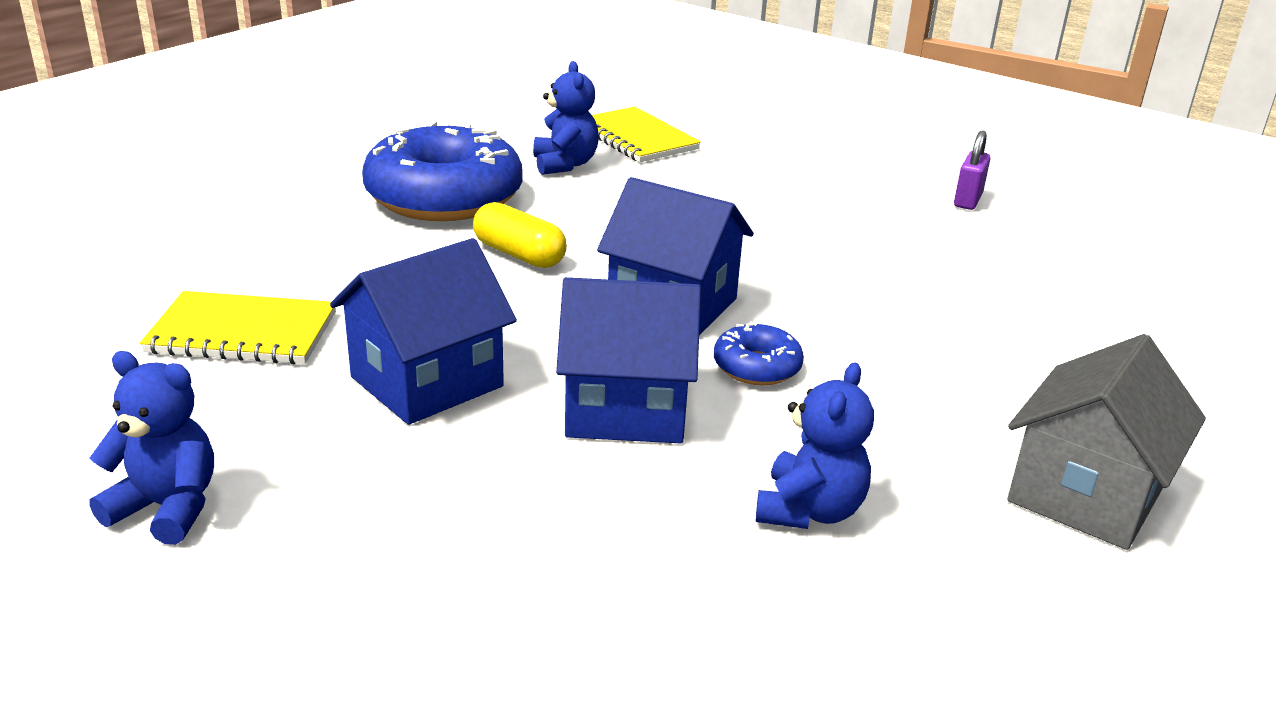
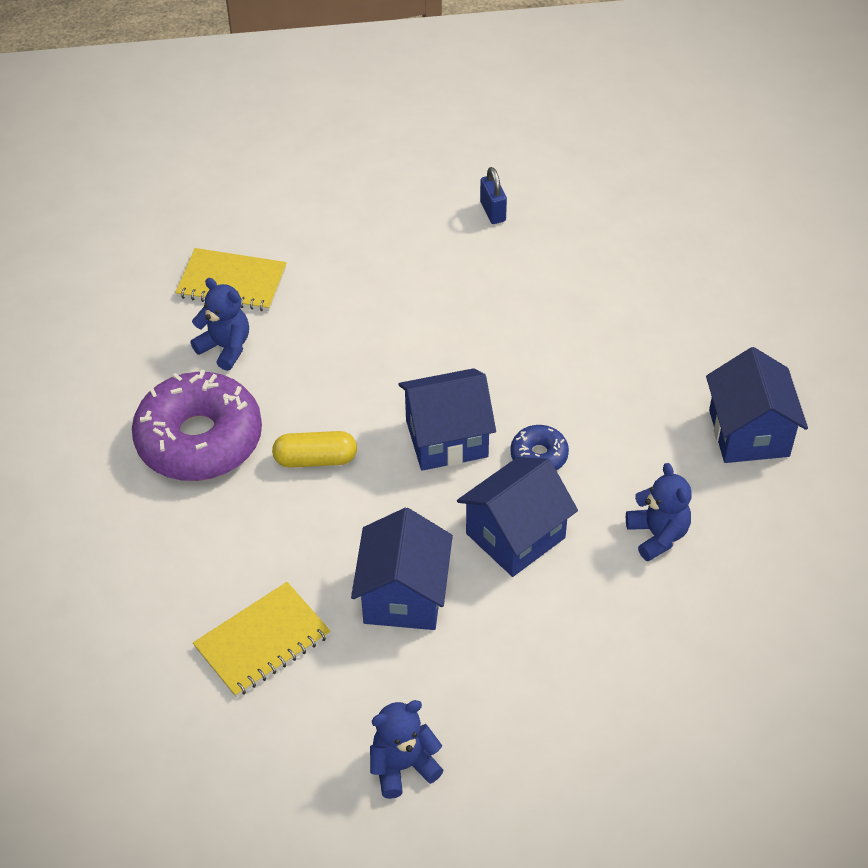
camera: 40 degrees left, 20 degrees up
blue donut [362,121,523,221] -> purple donut [132,370,262,481]
purple padlock [954,130,991,210] -> blue padlock [480,167,507,224]
grey house [1007,334,1206,550] -> blue house [706,347,808,463]

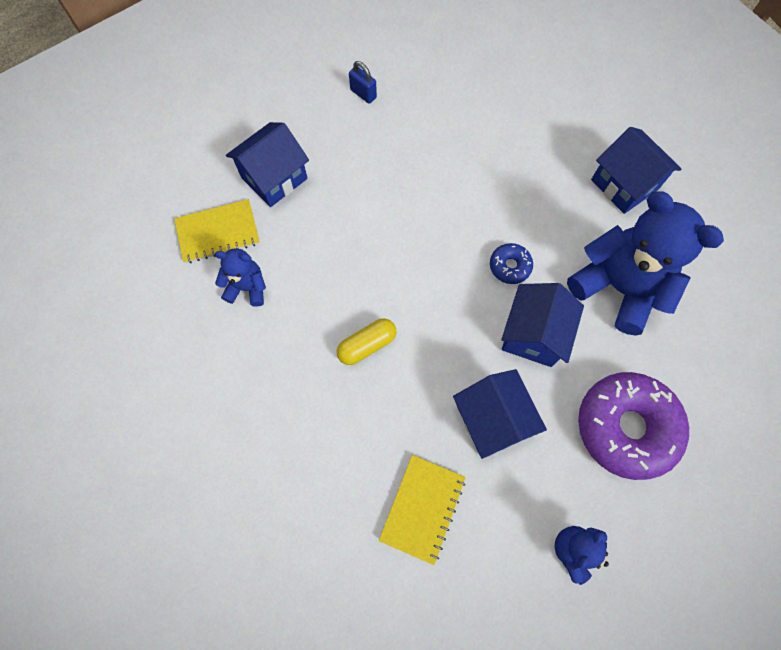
camera: 30 degrees left, 20 degrees up
purple donut [132,370,262,481] -> purple donut moved to [578,372,689,480]
blue house [398,368,496,471] -> blue house moved to [226,122,309,207]
blue teddy bear [626,463,692,561] -> blue teddy bear [567,191,724,336], size x2.03

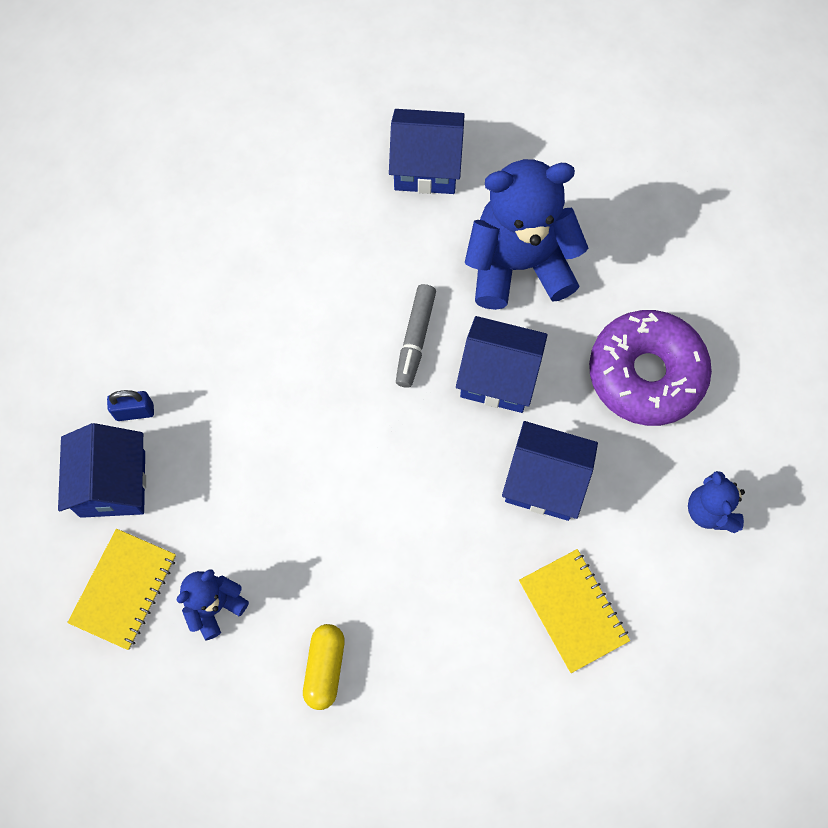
camera: 50 degrees left, 0 degrees up
yellow capsule [337,318,397,365] -> yellow capsule moved to [303,624,345,710]
blue padlock [349,61,377,104] -> blue padlock moved to [107,390,154,421]
blue donut [490,243,533,284] -> grey marker [396,284,436,388]
blue house [501,283,584,367] -> blue house turned 45 degrees counterclockwise [456,316,548,413]

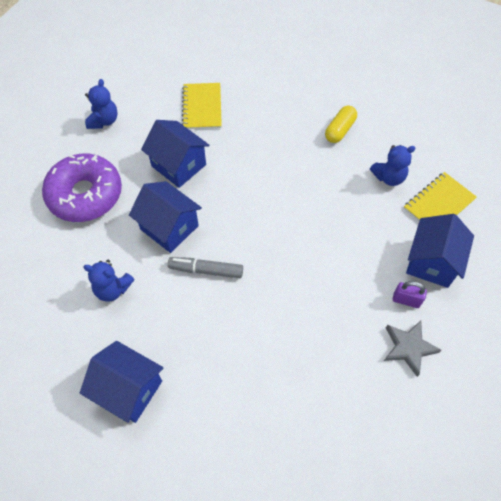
camera: 155 degrees left, 10 degrees down
blue padlock [107,390,154,421] -> purple padlock [393,281,427,308]
grey marker [396,284,436,388] -> grey marker turned 120 degrees counterclockwise [168,257,243,278]
blue teddy bear [465,159,588,310] -> blue teddy bear [83,260,134,302], size x0.49
none -> grey star [384,321,441,377]

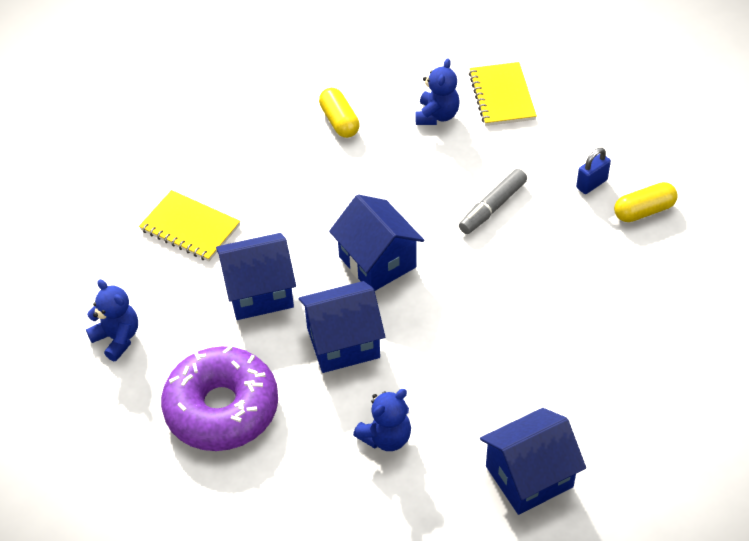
camera: 55 degrees left, 10 degrees down
grey marker [168,257,243,278] -> grey marker moved to [459,169,527,234]
grey star [384,321,441,377] -> yellow capsule [614,182,678,222]
purple padlock [393,281,427,308] -> blue padlock [576,148,611,194]
blue house [406,214,474,288] -> blue house moved to [329,194,424,291]

